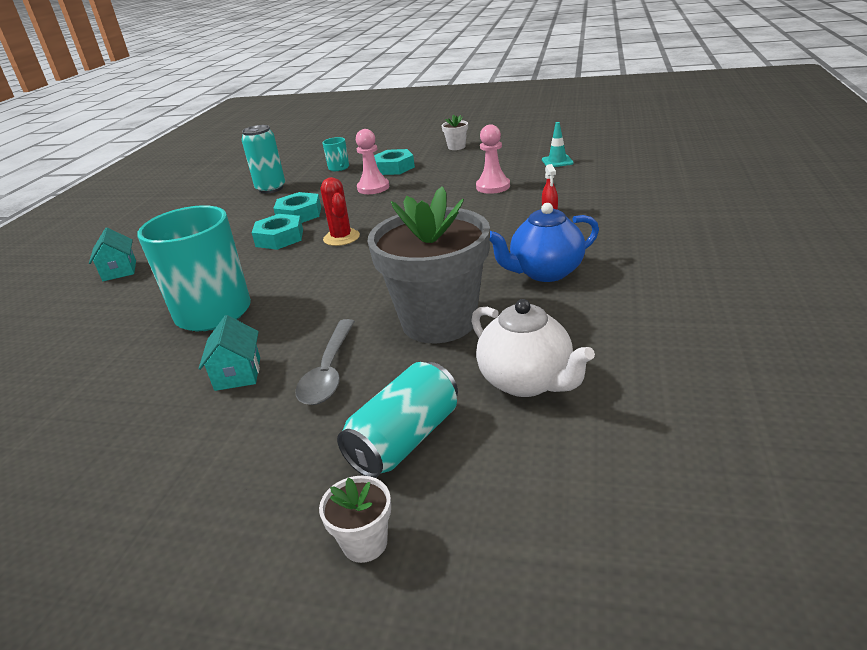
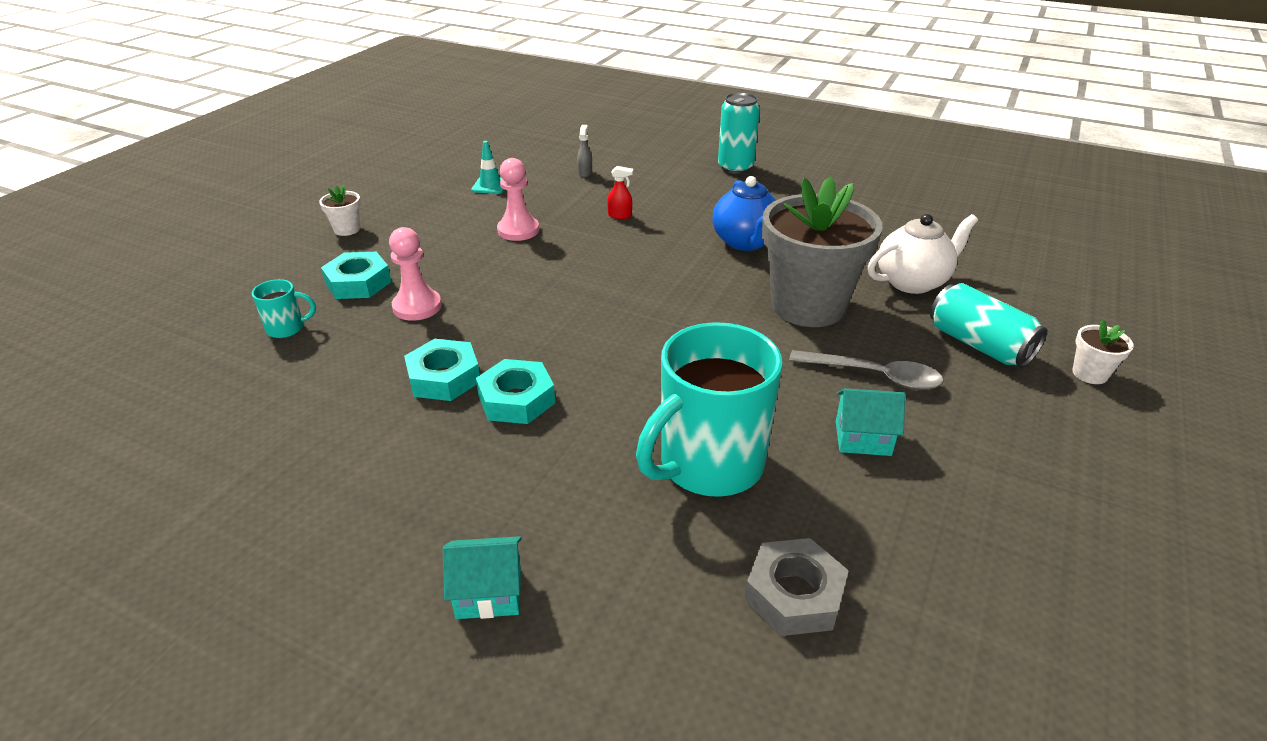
camera: 80 degrees left, 5 degrees up
turquoise can [242,125,285,194] -> turquoise can moved to [718,92,760,174]
red cactus [321,177,360,246] -> none
none -> grey spray bottle [577,125,592,177]
none -> grey nut [744,538,849,636]

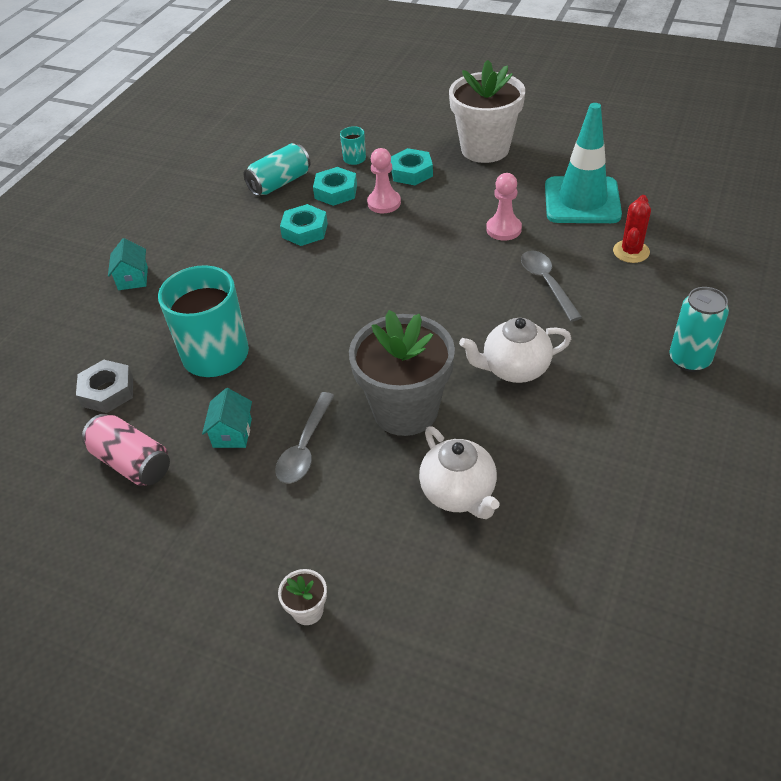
camera: 90 degrees right, 10 degrees up
white flower pot [319,185,361,236] -> white flower pot [449,60,525,163], size x2.50
turquoise traffic cone [471,141,505,194] -> turquoise traffic cone [545,103,622,223], size x2.48
turquoise nut [476,359,555,424] -> turquoise nut moved to [313,167,357,206]
grey spray bottle [577,125,592,177] -> red cactus [613,195,651,263]
red spray bottle [607,166,633,219] -> grey spoon [521,250,582,322]
blue teapot [712,176,776,251] -> white teapot [459,318,571,383]
turquoise can [930,283,1047,368] -> turquoise can moved to [244,143,310,196]
none -> pink can [82,414,170,486]

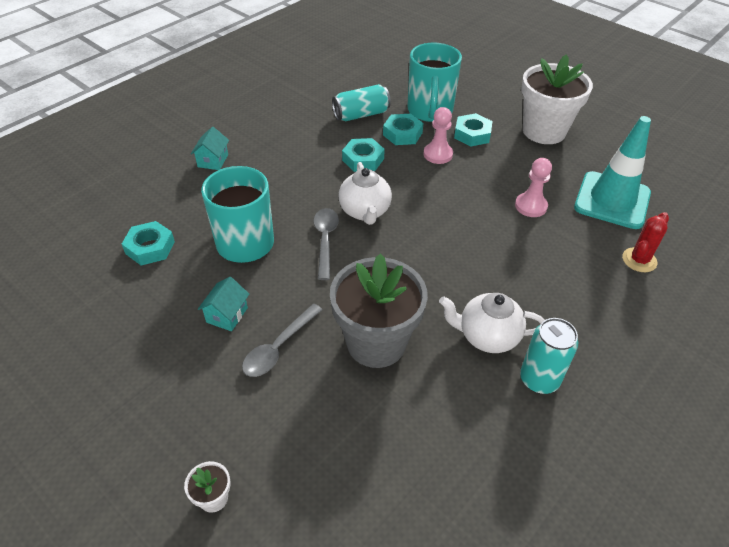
camera: 15 degrees right, 0 degrees up
grey nut [76,360,133,413] -> turquoise nut [122,221,175,266]
pink can [82,414,170,486] -> none
turquoise mug [340,126,366,165] -> turquoise mug [407,43,462,122], size x2.34
white teapot [419,427,499,519] -> white teapot moved to [339,162,392,225]
grey spoon [521,250,582,322] -> grey spoon moved to [313,208,339,280]
turquoise can [669,287,729,372] -> turquoise can moved to [520,318,578,394]

